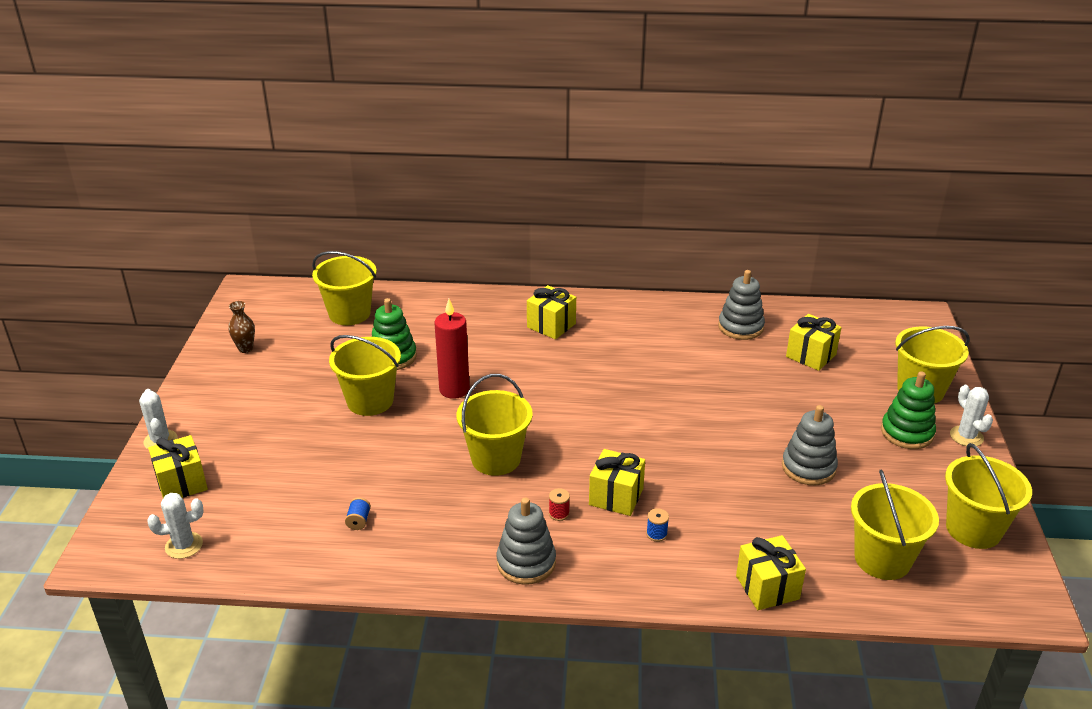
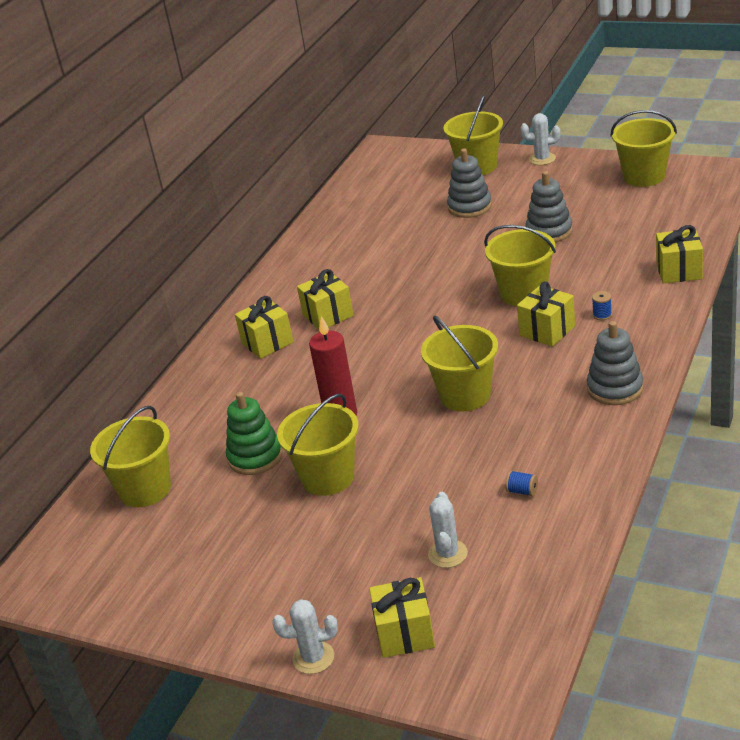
camera: 65 degrees left, 0 degrees up
white cactus [147,493,204,559] -> white cactus moved to [428,492,468,568]
brown vase [228,301,255,353] -> none
red spool [549,488,570,521] -> none
grey stacking toy [718,270,765,340] -> grey stacking toy moved to [447,148,492,218]
yellow gift [786,314,842,371] -> yellow gift moved to [297,269,354,329]
yellow bucket [851,469,939,580] -> yellow bucket moved to [484,225,556,307]
green stacking toy [881,371,936,449] -> none

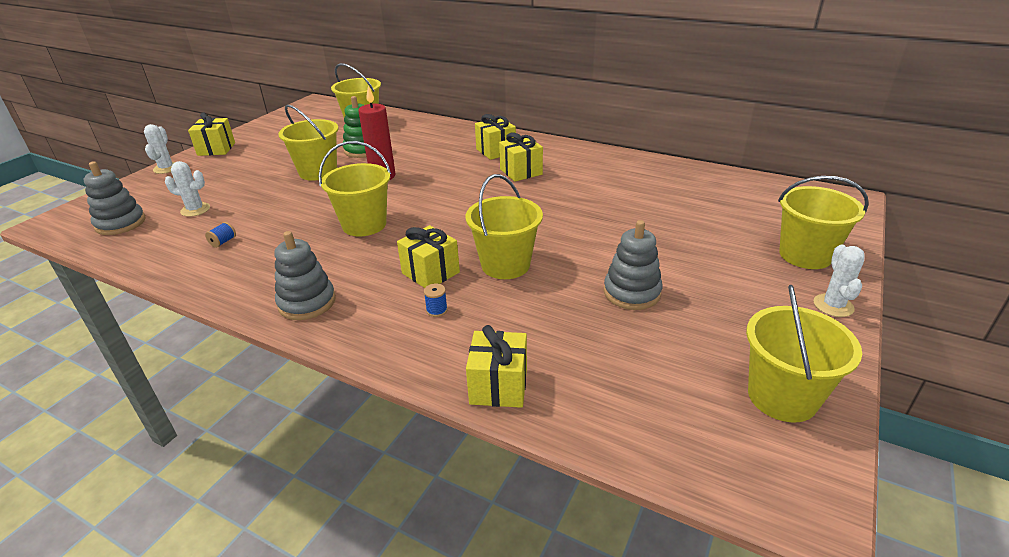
camera: 90 degrees right, 0 degrees up
yellow gift [369,577,435,658] -> yellow gift moved to [188,112,235,156]
grey stacking toy [447,148,492,218] -> grey stacking toy moved to [83,161,146,235]

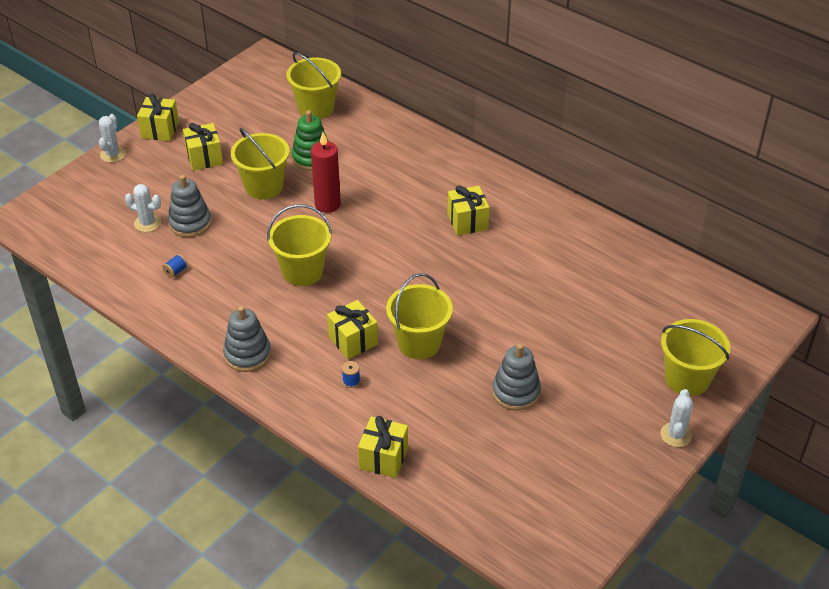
camera: 10 degrees right, 10 degrees up
grey stacking toy [83,161,146,235] -> grey stacking toy moved to [168,175,212,237]
yellow gift [475,114,516,160] -> yellow gift moved to [183,123,223,171]
yellow bucket [746,285,862,422] -> none

